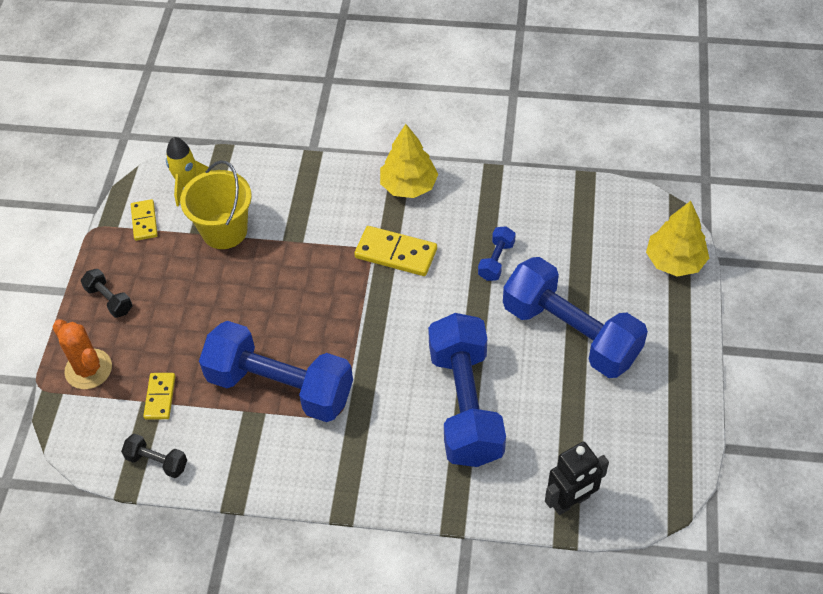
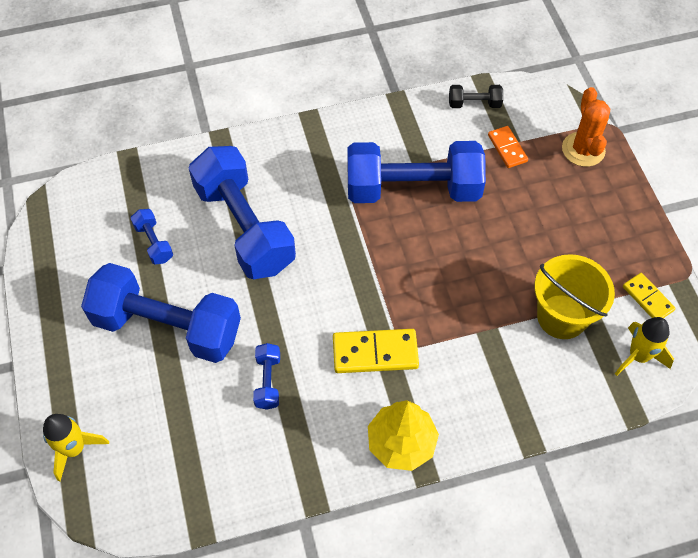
camera: 155 degrees right, 5 degrees up
orange cactus [53,319,112,389] -> orange cactus turned 60 degrees clockwise [562,87,610,167]
black dumbbell [81,269,132,318] -> none
yellow domino [143,373,175,419] -> orange domino [488,126,528,168]
black robot [545,442,609,515] -> none
yellow tree [646,201,709,277] -> yellow rocket [43,414,109,481]
none -> blue dumbbell [131,209,173,265]

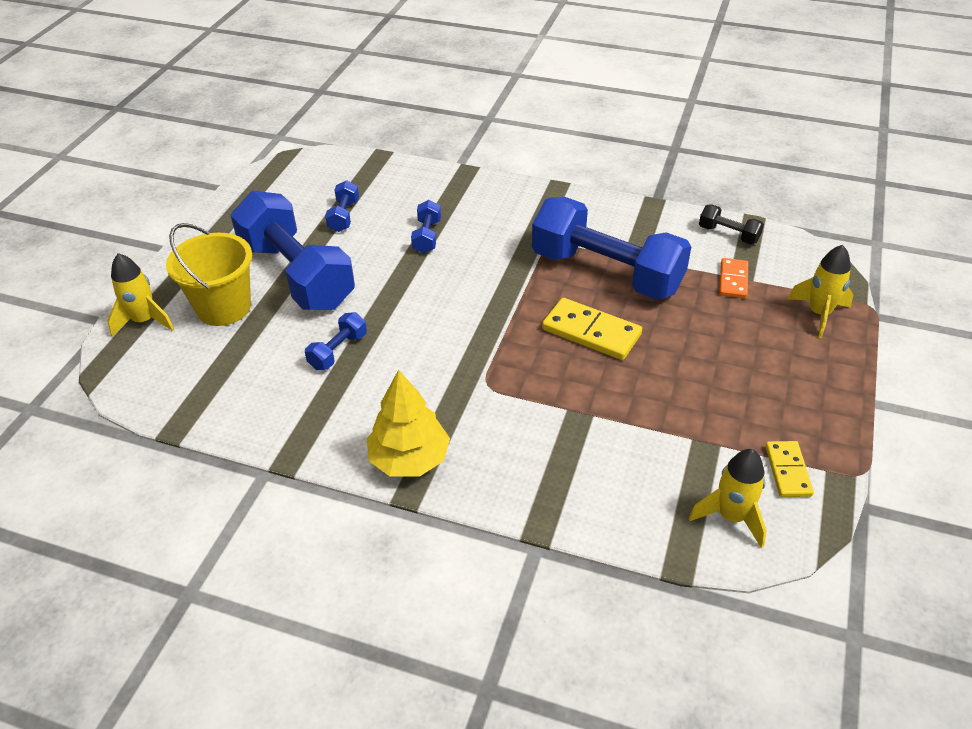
camera: 35 degrees right, 15 degrees down
blue dumbbell [189,146,296,279] -> blue dumbbell [411,200,441,254], size x0.42
yellow domino [333,329,419,373] -> yellow domino moved to [542,298,642,360]
yellow bucket [534,254,615,339] -> yellow bucket moved to [166,223,252,326]
orange cactus [562,87,610,167] -> yellow rocket [788,245,854,338]

